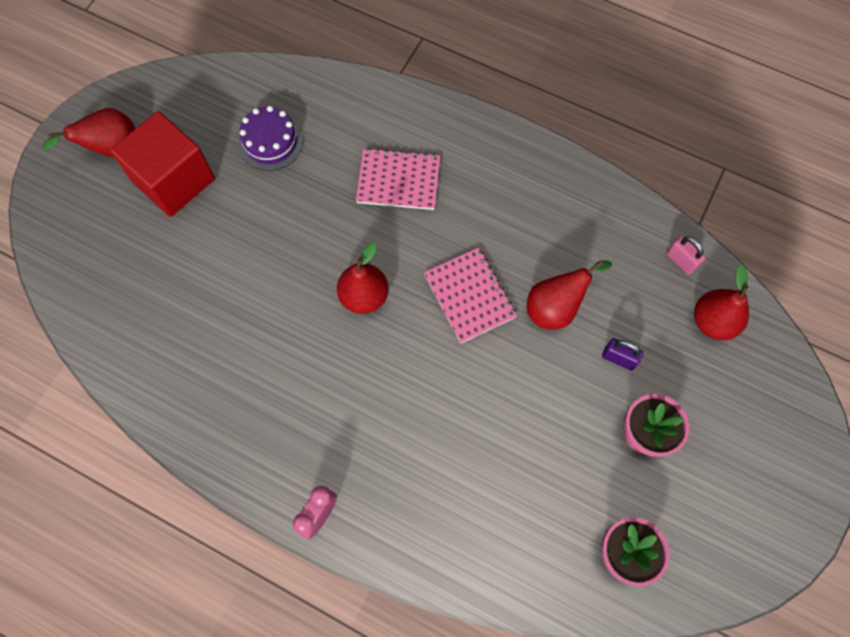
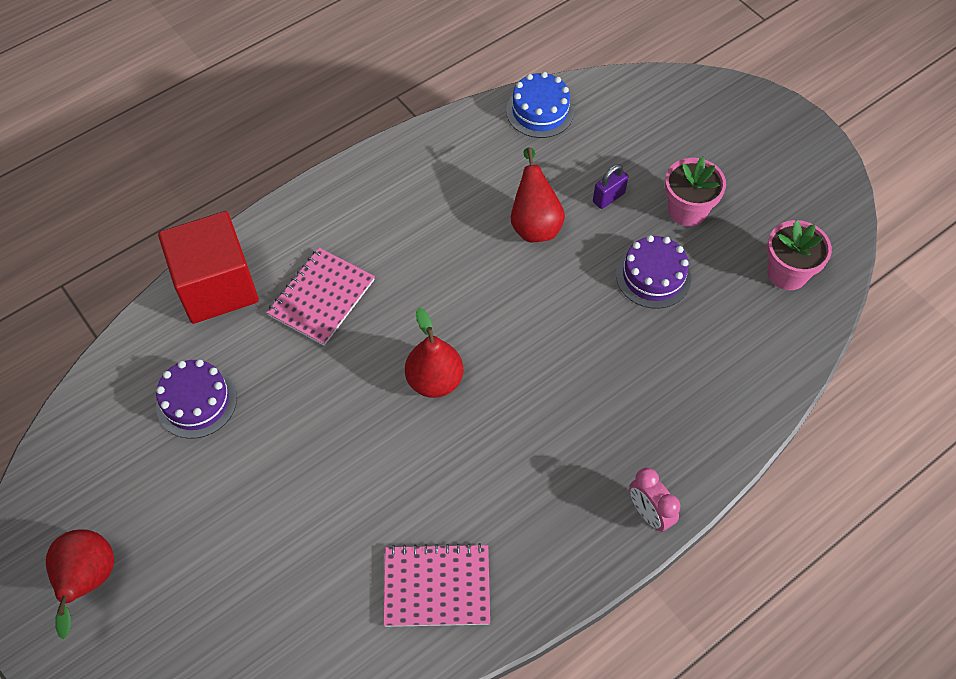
camera: 65 degrees left, 10 degrees down
red cube [110,111,215,217] -> red cube moved to [158,211,259,324]
pink notebook [424,248,517,343] -> pink notebook moved to [383,543,490,627]
pink padlock [667,236,706,275] -> blue cake [506,72,574,138]
red pear [694,264,749,340] -> none
none -> purple cake [616,235,691,309]

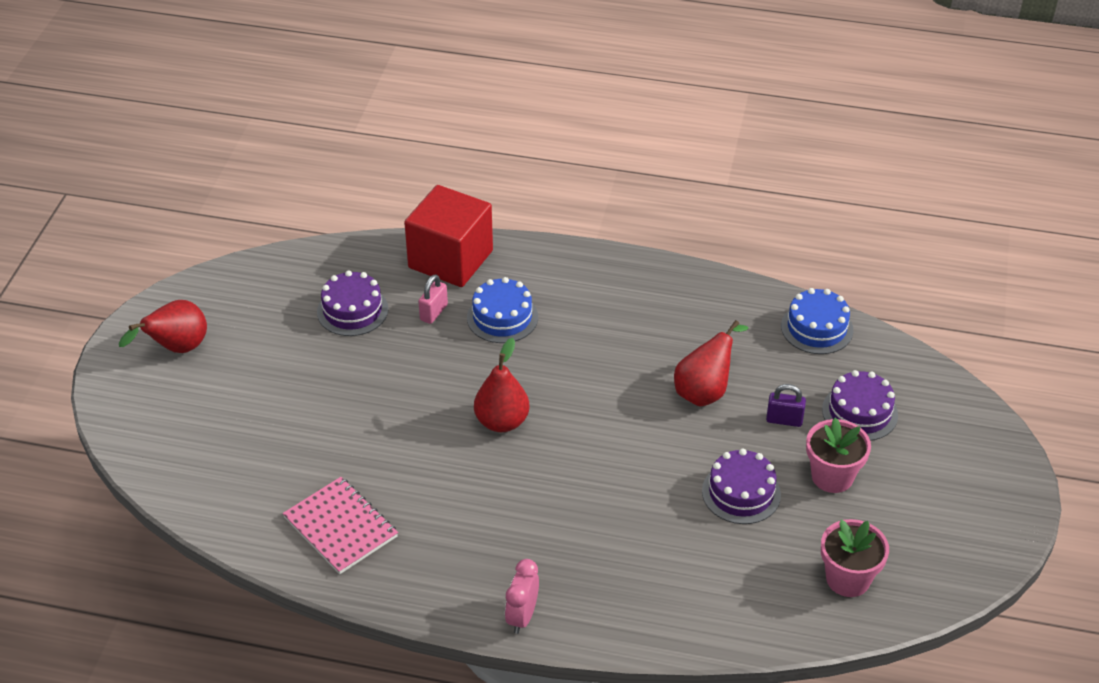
camera: 50 degrees right, 15 degrees down
pink notebook [267,248,375,346] -> blue cake [467,277,538,343]
none -> pink padlock [418,274,448,324]
none -> purple cake [822,370,898,441]

